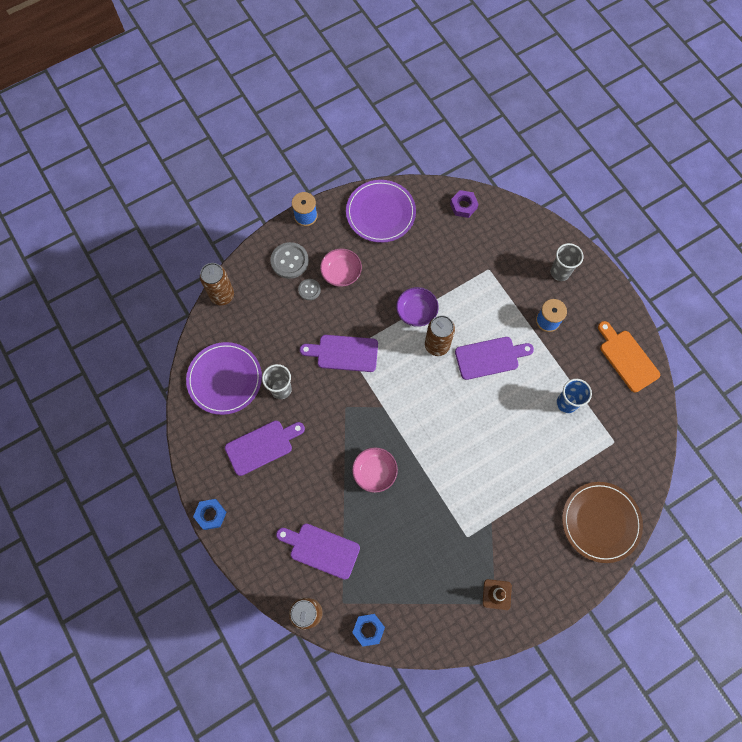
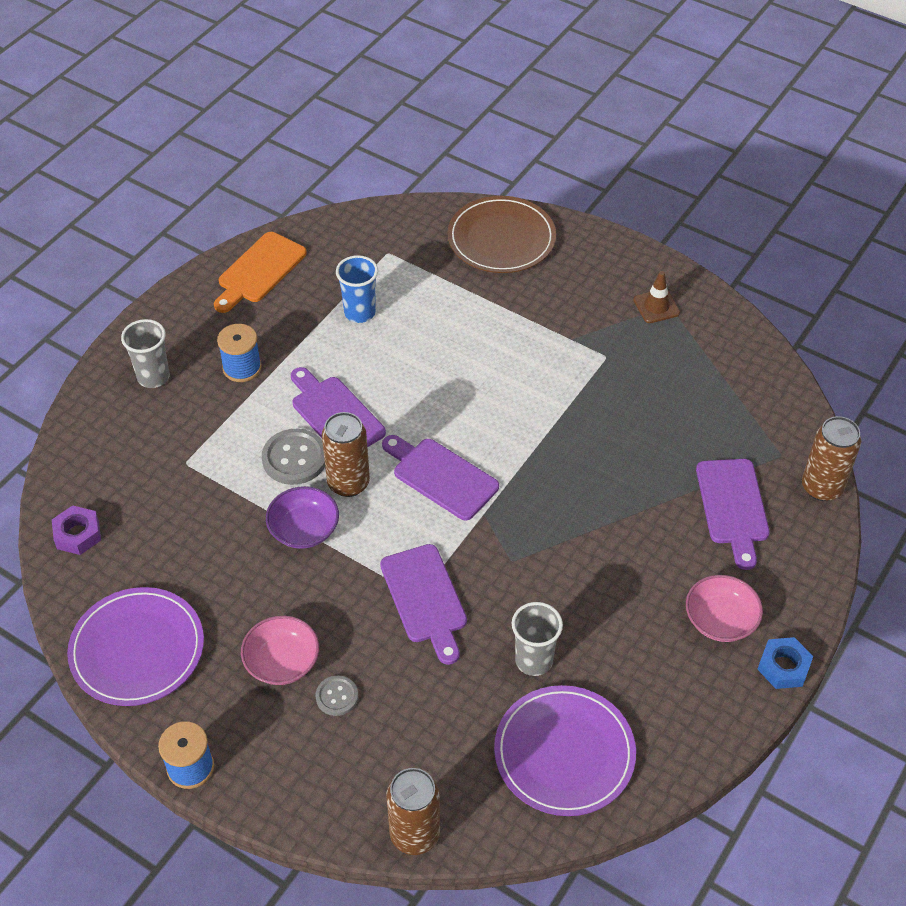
camera: 115 degrees left, 20 degrees down
purple cutting board [225,420,305,476] -> purple cutting board moved to [382,435,499,521]
grey button [270,242,309,279] -> grey button moved to [262,429,325,485]
pink bowl [352,447,398,493] -> pink bowl moved to [686,575,763,642]
blue nut [352,614,385,647] -> none

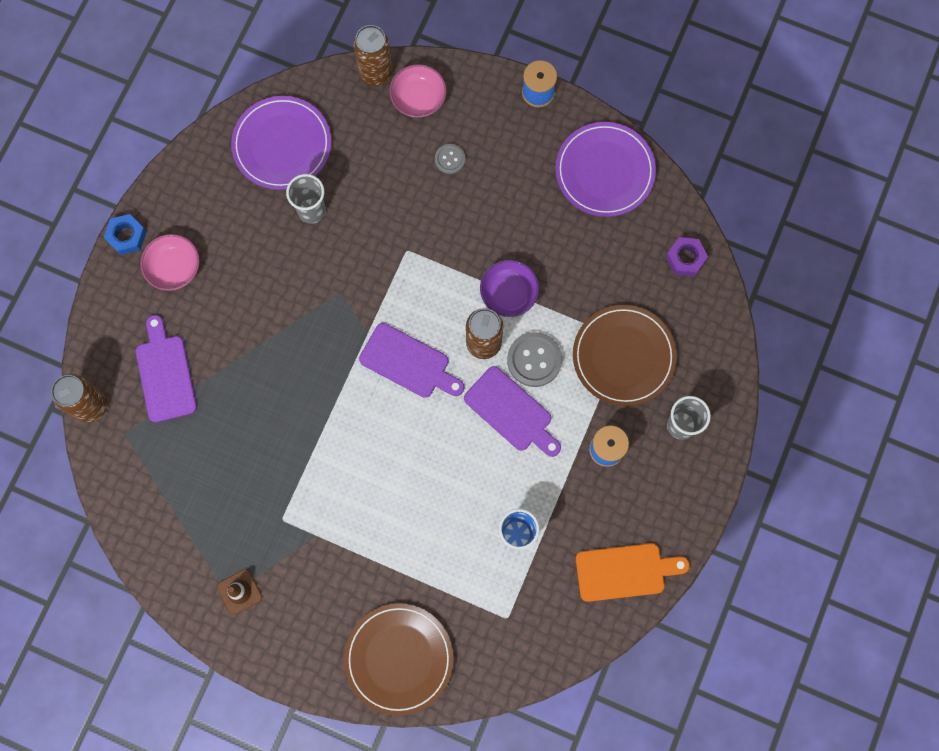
camera: 170 degrees right, 25 degrees up
orange cutting board [214,232,307,313] -> orange cutting board turned 60 degrees clockwise [576,543,690,602]
pink bowl [241,616,319,685] -> pink bowl moved to [389,64,447,118]
purple cutting board [380,544,467,665] -> none
none -> brown plate [573,305,677,406]

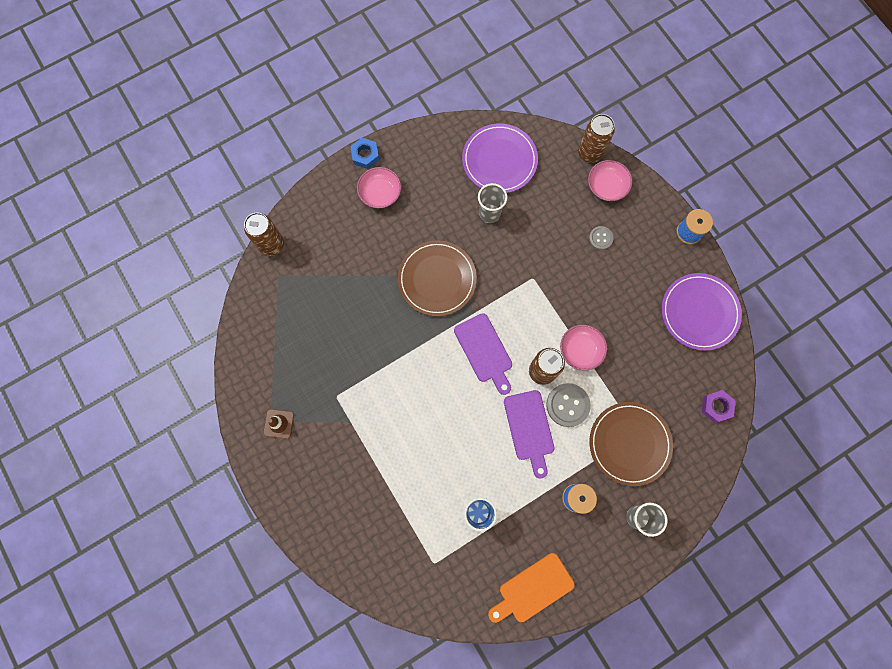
camera: 35 degrees right, 0 degrees up
purple cutting board [136,315,197,422] -> none
brown plate [344,603,454,716] -> brown plate moved to [398,240,477,316]
purple bowl [480,260,539,317] -> pink bowl [560,325,607,371]
orange cutting board [576,543,690,602] -> orange cutting board turned 120 degrees clockwise [488,553,574,623]

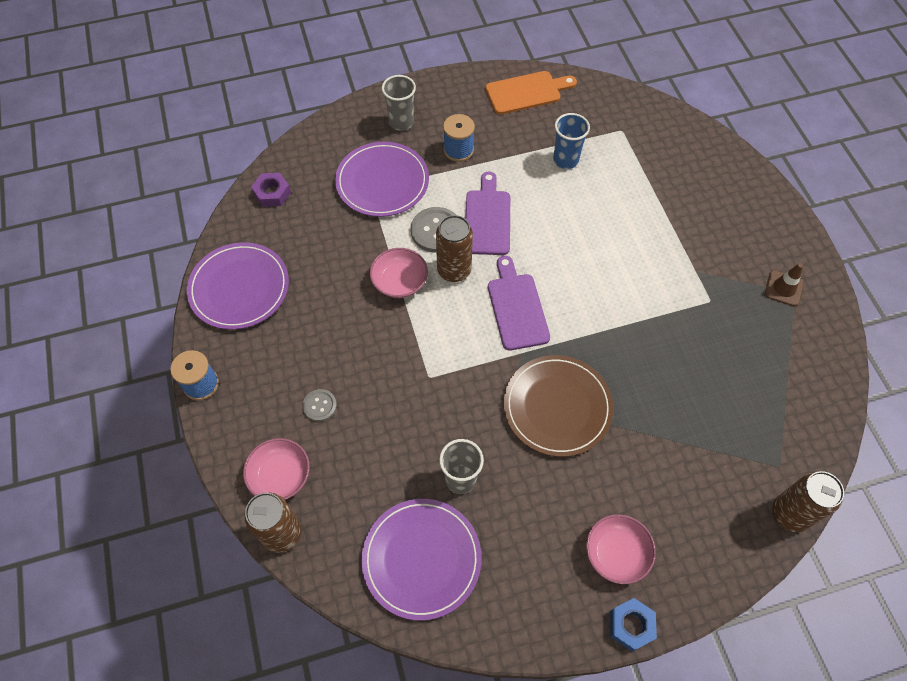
camera: 165 degrees left, 15 degrees down
brown plate [589,402,673,486] -> purple plate [335,142,429,217]

